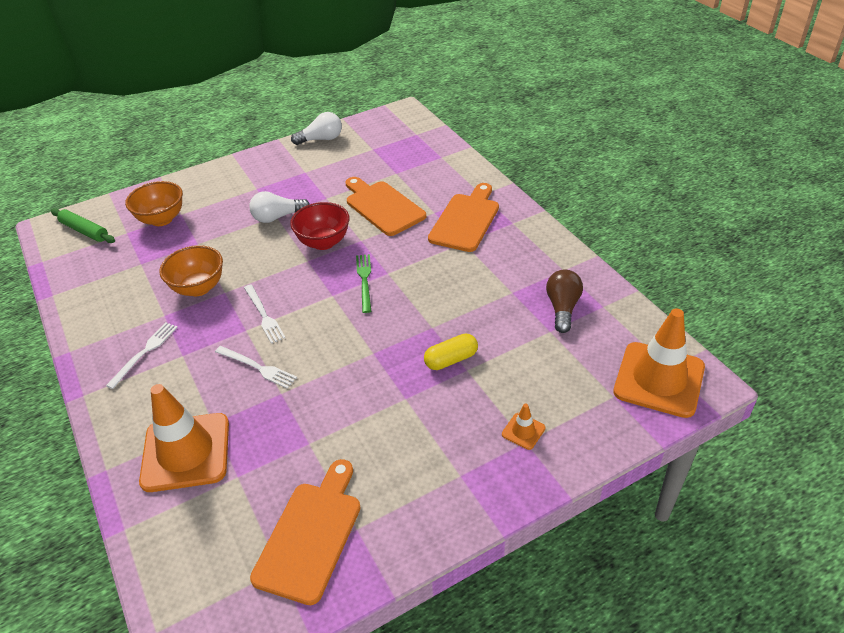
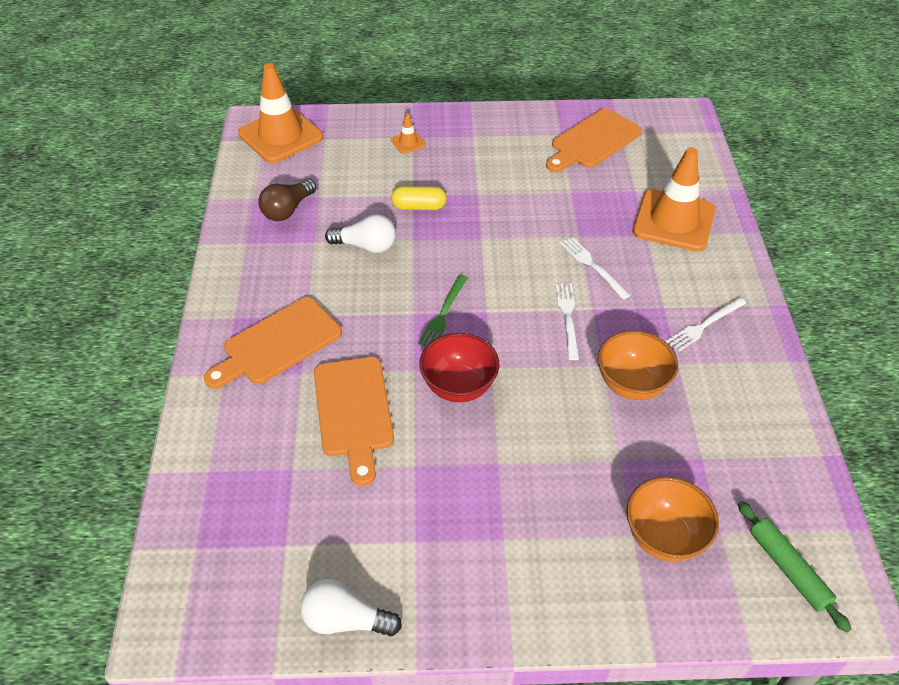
camera: 155 degrees left, 5 degrees up
white light bulb [249,191,310,223] -> white light bulb moved to [325,214,396,253]

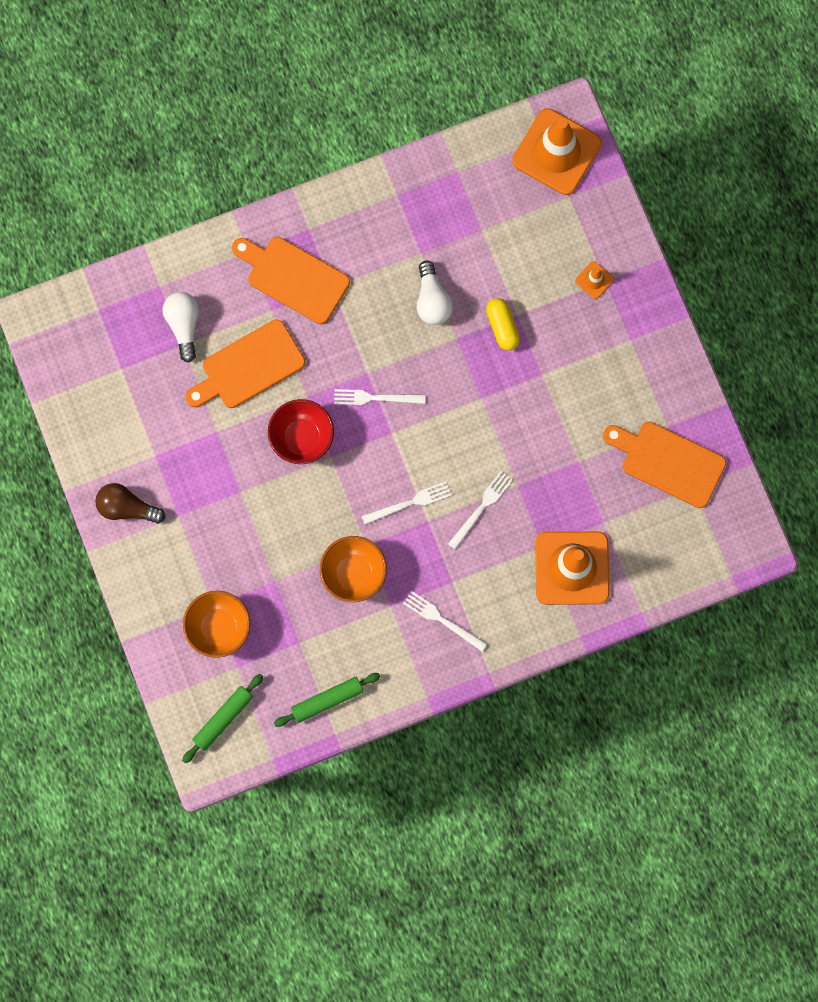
camera: 70 degrees right, 30 degrees up
brown light bulb [258,179,316,221] -> brown light bulb moved to [95,483,165,524]
white light bulb [300,579,402,637] -> white light bulb moved to [162,292,199,363]
green fork [418,275,468,346] -> white fork [334,389,425,405]
none -> green rolling pin [274,673,380,727]

